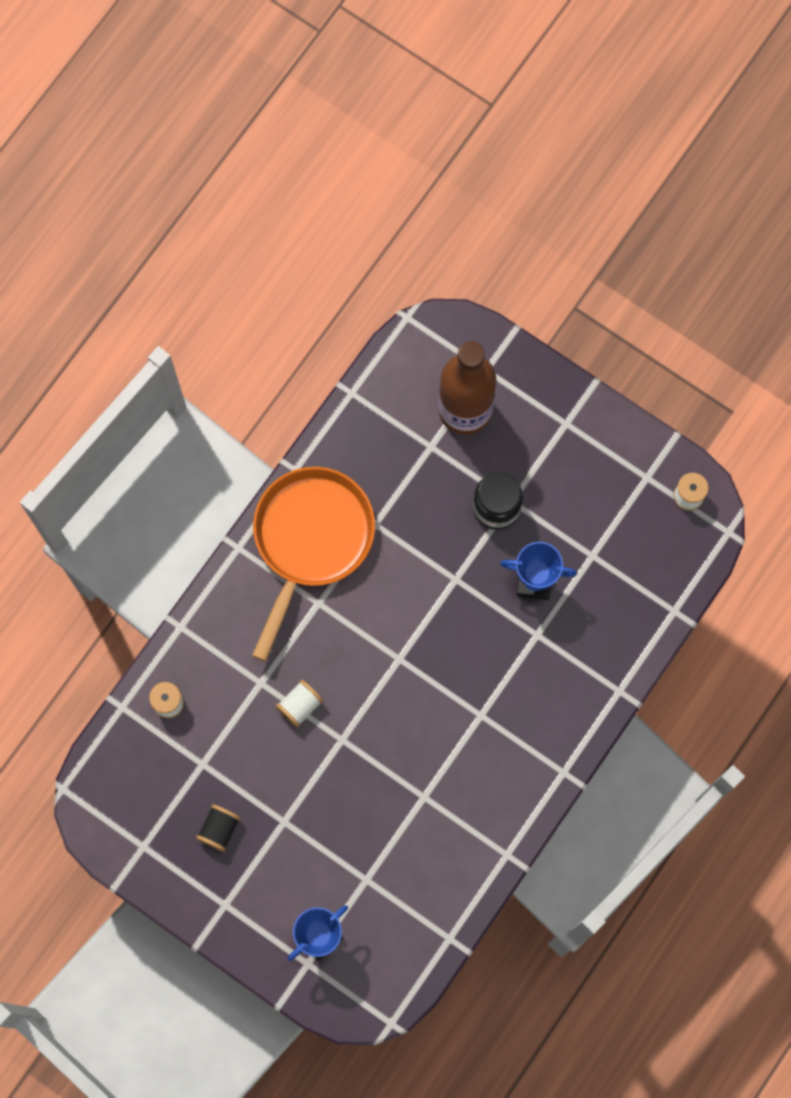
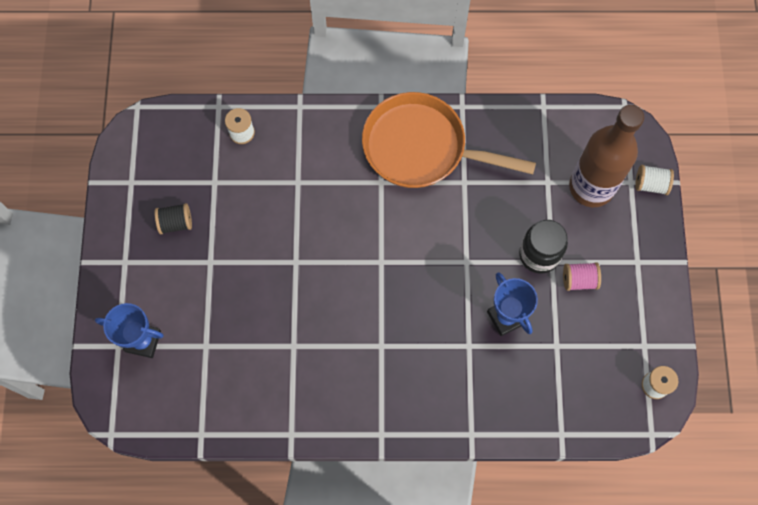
camera: 55 degrees right, 5 degrees down
orange pan [252,467,375,661] -> orange pan turned 150 degrees counterclockwise [362,92,536,188]
white spool [276,680,323,728] -> white spool moved to [635,165,674,195]
none -> pink spool [563,262,601,291]

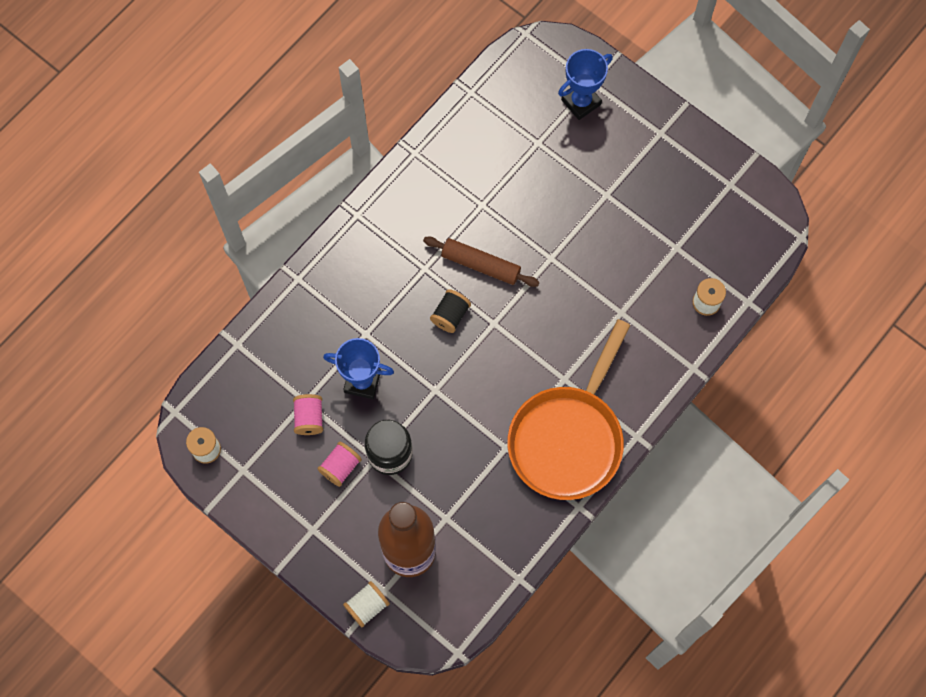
camera: 130 degrees right, 0 degrees up
black spool [154,203,192,234] -> black spool moved to [430,289,471,333]
orange pan [362,92,536,188] -> orange pan turned 150 degrees clockwise [507,319,630,500]
none -> pink spool [293,394,323,435]
none -> brown rolling pin [423,237,539,287]

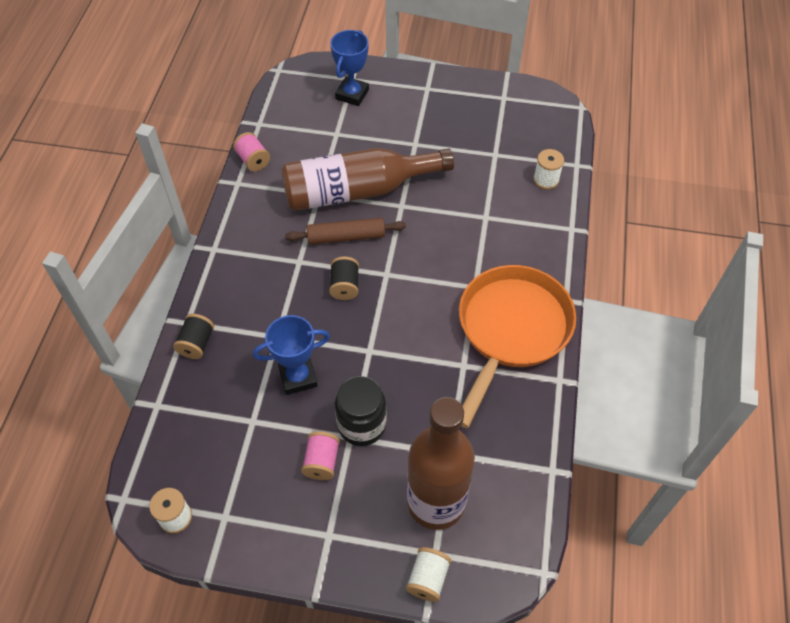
camera: 30 degrees left, 15 degrees down
pink spool [293,394,323,435] -> pink spool moved to [233,132,270,171]
orange pan [507,319,630,500] -> orange pan turned 150 degrees counterclockwise [459,265,576,428]
none -> black spool [173,314,214,359]
none -> brown bottle [281,148,454,211]

